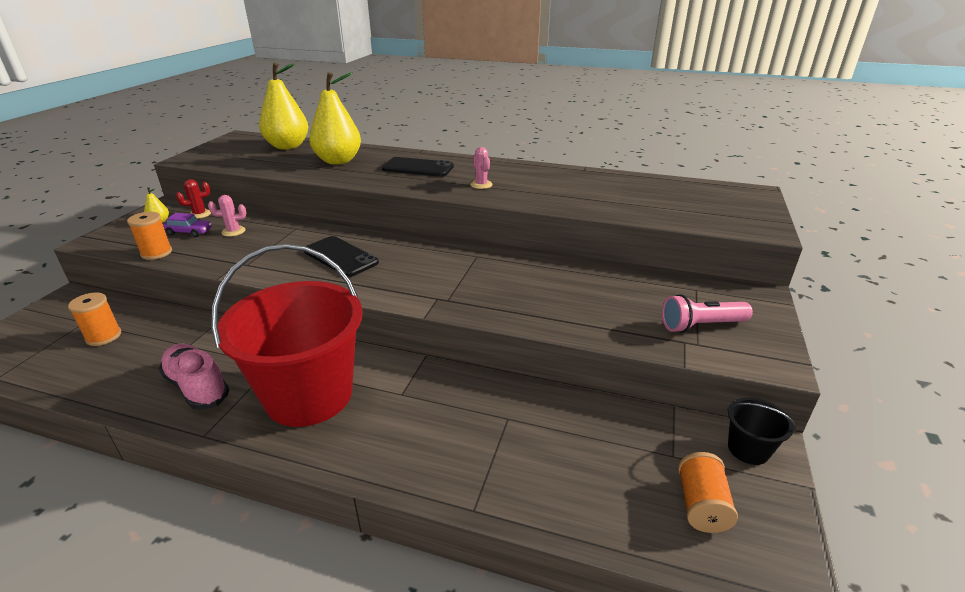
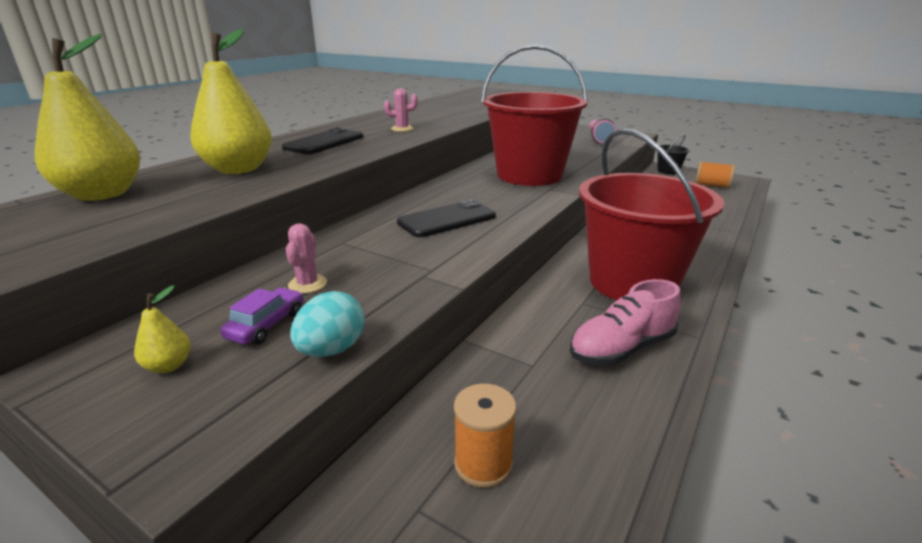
camera: 75 degrees left, 5 degrees down
orange spool [127,212,172,260] -> turquoise egg [290,291,365,357]
red cactus [176,179,211,219] -> none
none -> red bucket [481,44,588,186]

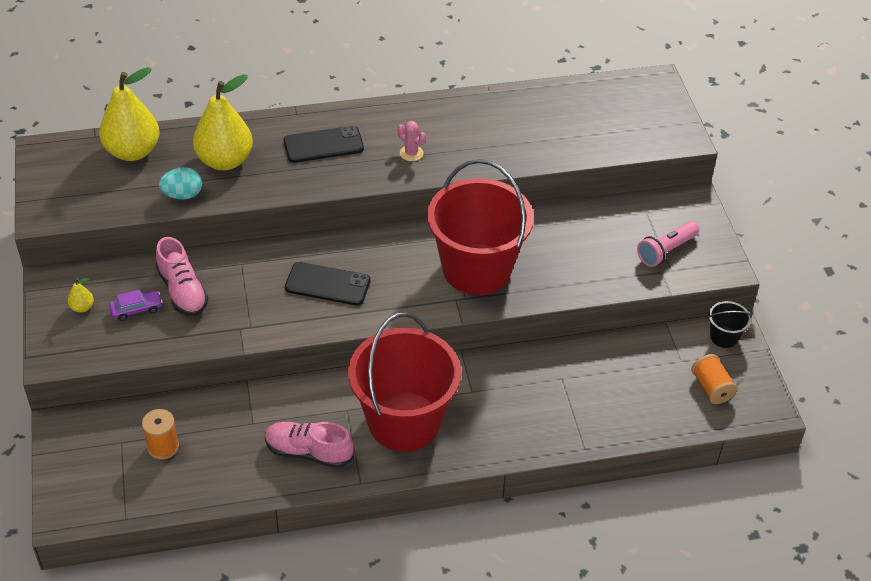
camera: 45 degrees right, 20 degrees up
pink cactus [286,223,327,293] -> pink shoe [156,237,208,316]
turquoise egg [290,291,365,357] -> turquoise egg moved to [159,167,202,200]

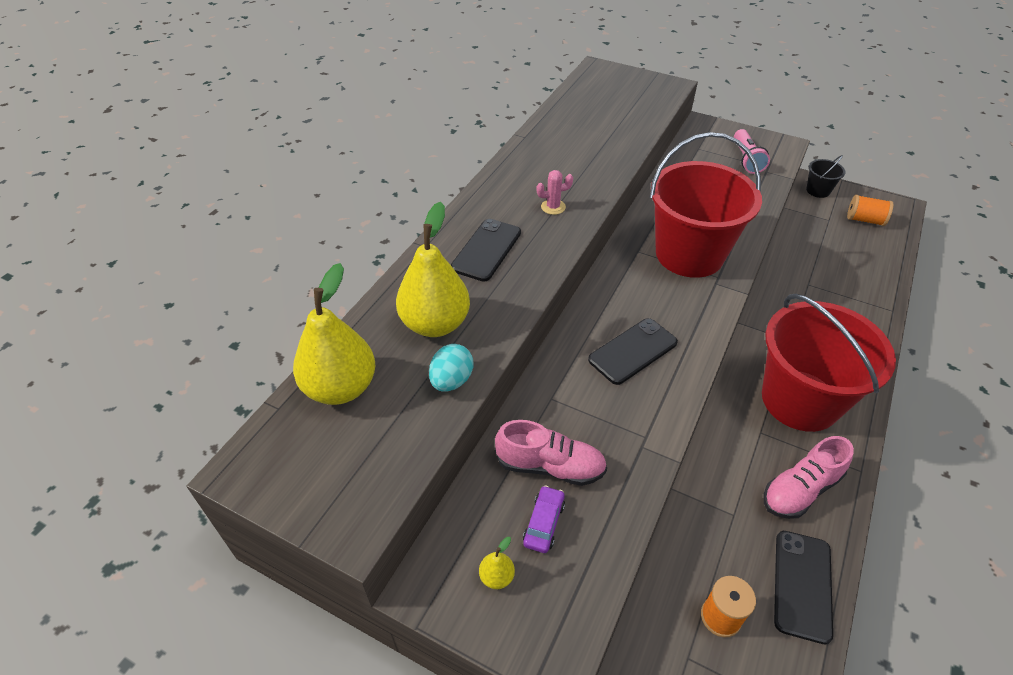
camera: 50 degrees left, 0 degrees up
none -> black phone [774,531,833,644]

